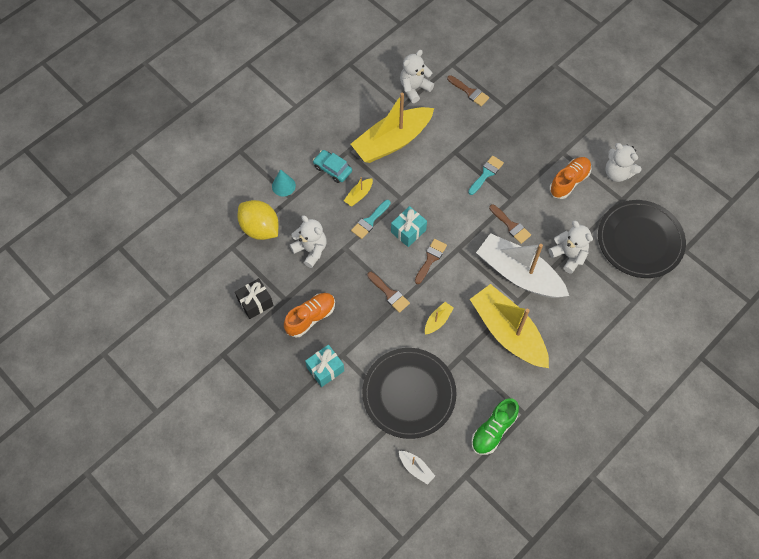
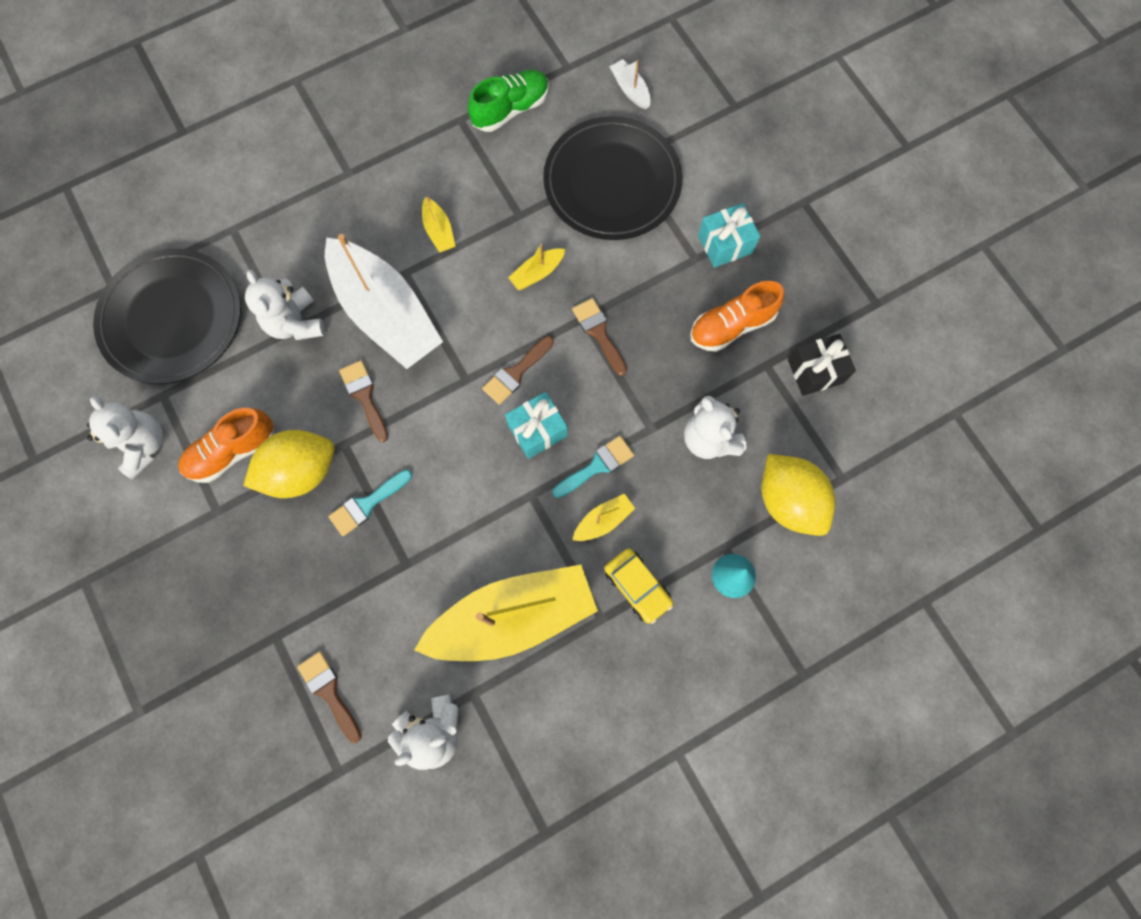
camera: 165 degrees left, 10 degrees up
turquoise car [313,150,352,183] -> yellow car [605,548,673,624]
yellow boat [470,284,549,368] -> yellow boat [422,197,456,253], size x0.40
none -> yellow lemon [243,430,335,498]

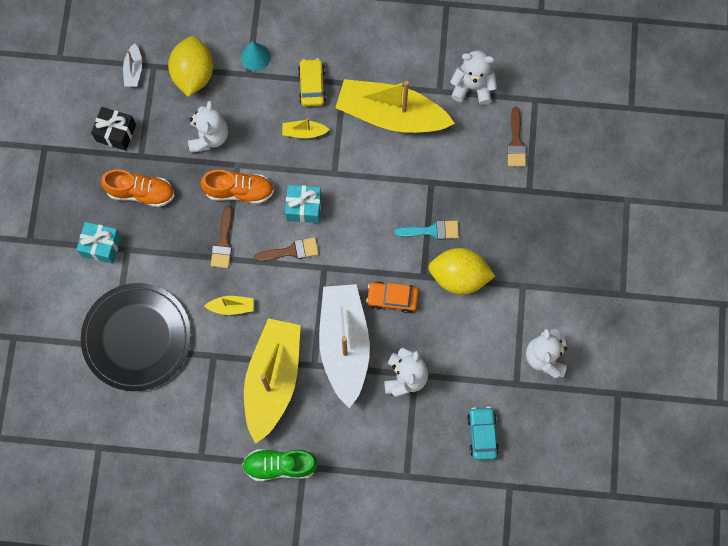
camera: 145 degrees left, 0 degrees up
black plate [93,248,241,384] -> turquoise car [467,407,499,460]
orange shoe [178,408,274,483] -> orange shoe moved to [201,170,274,204]
brown brush [339,360,388,442] -> orange car [366,281,419,313]
yellow boat [422,197,456,253] -> yellow boat [244,318,301,444], size x2.49
green shoe [468,70,549,132] -> green shoe moved to [242,449,318,481]
turquoise brush [552,436,634,498] -> none
white boat [609,59,651,109] -> white boat moved to [123,43,142,87]

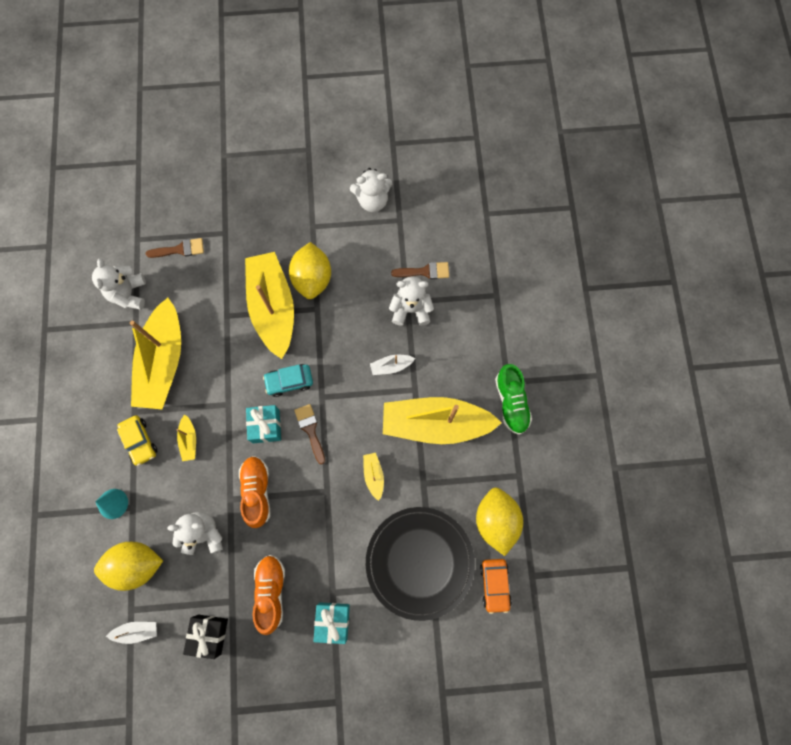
camera: 100 degrees left, 0 degrees up
brown brush [211,206,232,268] -> brown brush moved to [391,262,449,279]
yellow car [298,58,326,106] -> yellow car turned 105 degrees counterclockwise [117,415,157,466]
white boat [319,284,370,408] -> white boat [370,355,415,375], size x0.40
orange car [366,281,419,313] -> orange car moved to [480,559,512,614]
turquoise brush [395,220,459,240] -> yellow boat [245,252,294,359]
turquoise car [467,407,499,460] -> turquoise car moved to [263,364,313,397]
none -> yellow lemon [476,487,523,556]

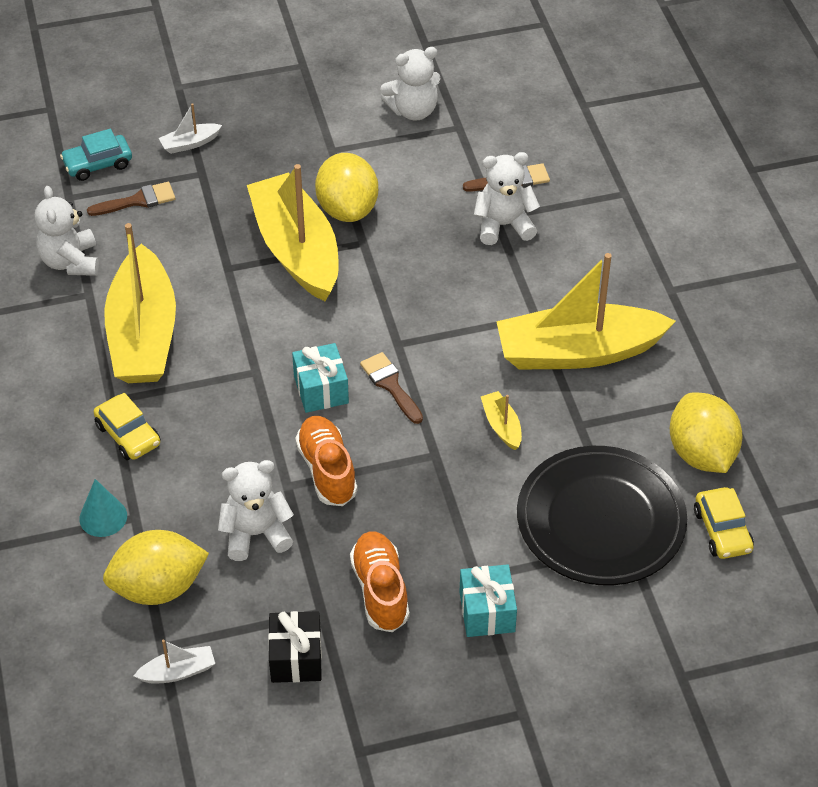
camera: 10 degrees left, 25 degrees down
yellow boat [176,414,196,461] -> none
turquoise car [263,364,313,397] -> turquoise car moved to [60,129,132,181]
white boat [370,355,415,375] -> white boat moved to [159,103,222,154]
orange car [480,559,512,614] -> yellow car [694,487,754,559]
green shoe [495,364,532,435] -> none

